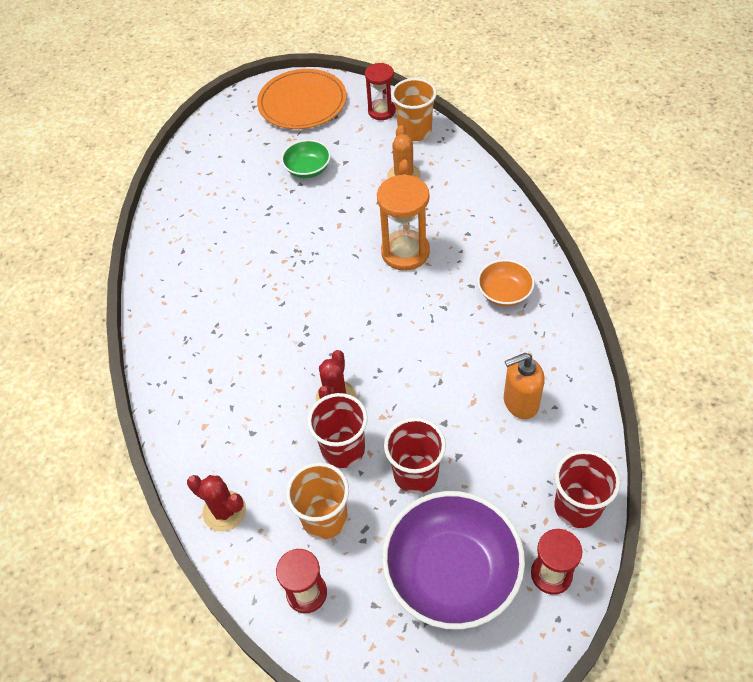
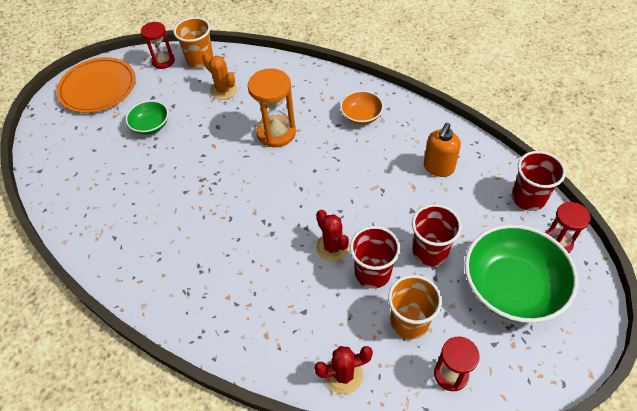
camera: 45 degrees left, 0 degrees up
purple bowl [382,491,525,630] -> green bowl [464,224,578,323]

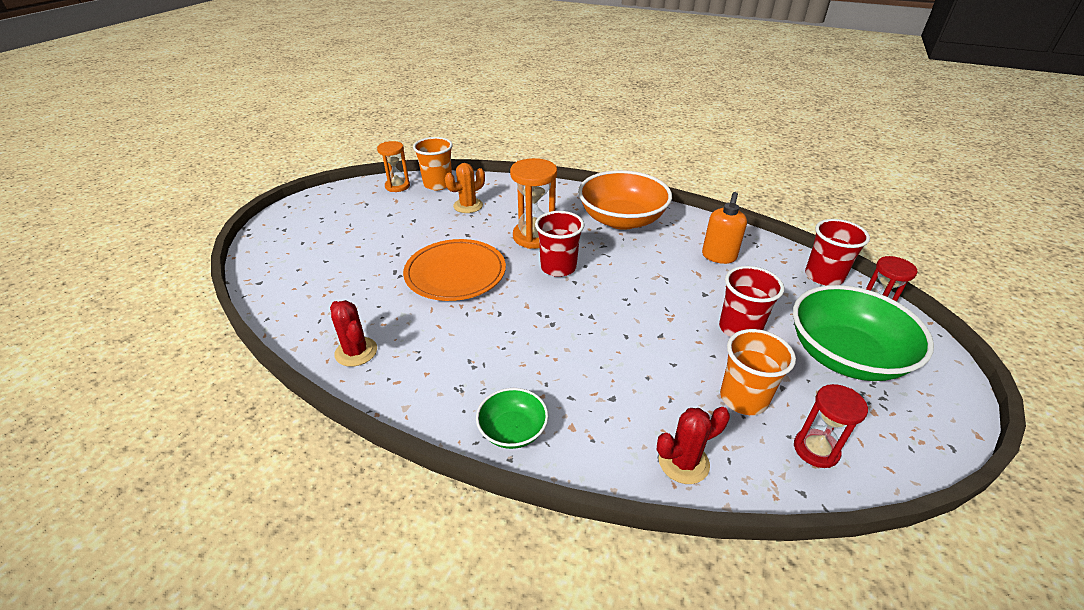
camera: 10 degrees left, 15 degrees down
orange plate [56,57,136,113] -> orange plate moved to [403,239,506,301]
green bowl [126,100,169,135] -> green bowl moved to [476,388,548,449]
red hourglass [141,22,175,69] -> orange hourglass [377,141,410,192]
orange cactus [202,53,237,100] -> orange cactus turned 75 degrees counterclockwise [445,163,485,213]
red cactus [316,210,350,262] -> red cactus moved to [330,300,377,367]
orange bowl [340,91,384,125] -> orange bowl [578,170,672,230], size x1.99
red cup [350,226,400,288] -> red cup moved to [535,211,584,277]

